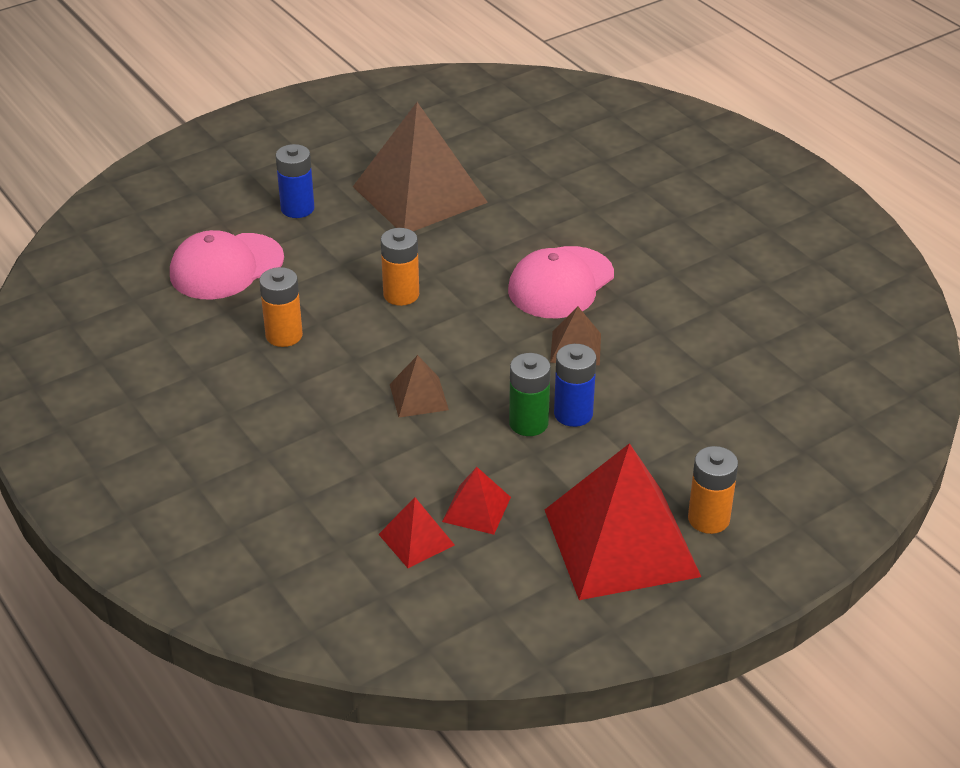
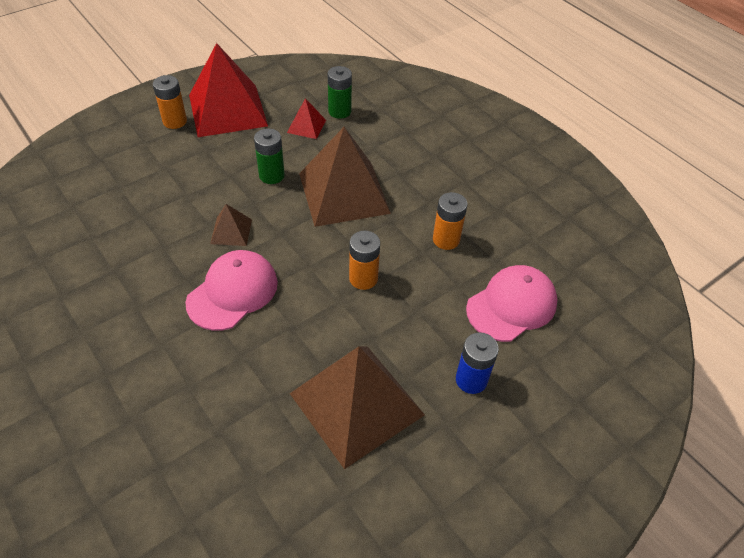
camera: 175 degrees right, 10 degrees up
red pyramid [378,497,455,568] -> green battery [328,66,352,119]
brown pyramid [390,355,449,418] -> brown pyramid [299,127,391,227], size x2.25
blue battery [554,344,596,427] -> none

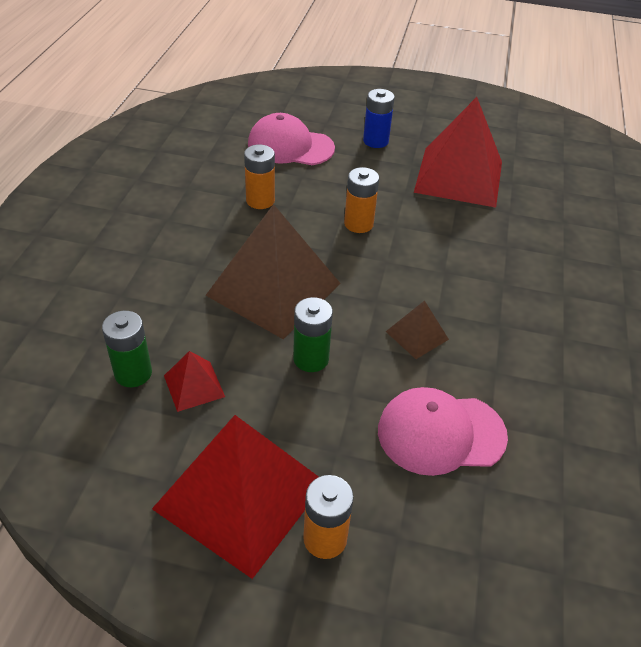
camera: 130 degrees left, 5 degrees down
pink cap [185,250,278,331] -> pink cap moved to [378,387,508,476]
brown pyramid [290,346,425,469] -> red pyramid [414,97,502,208]

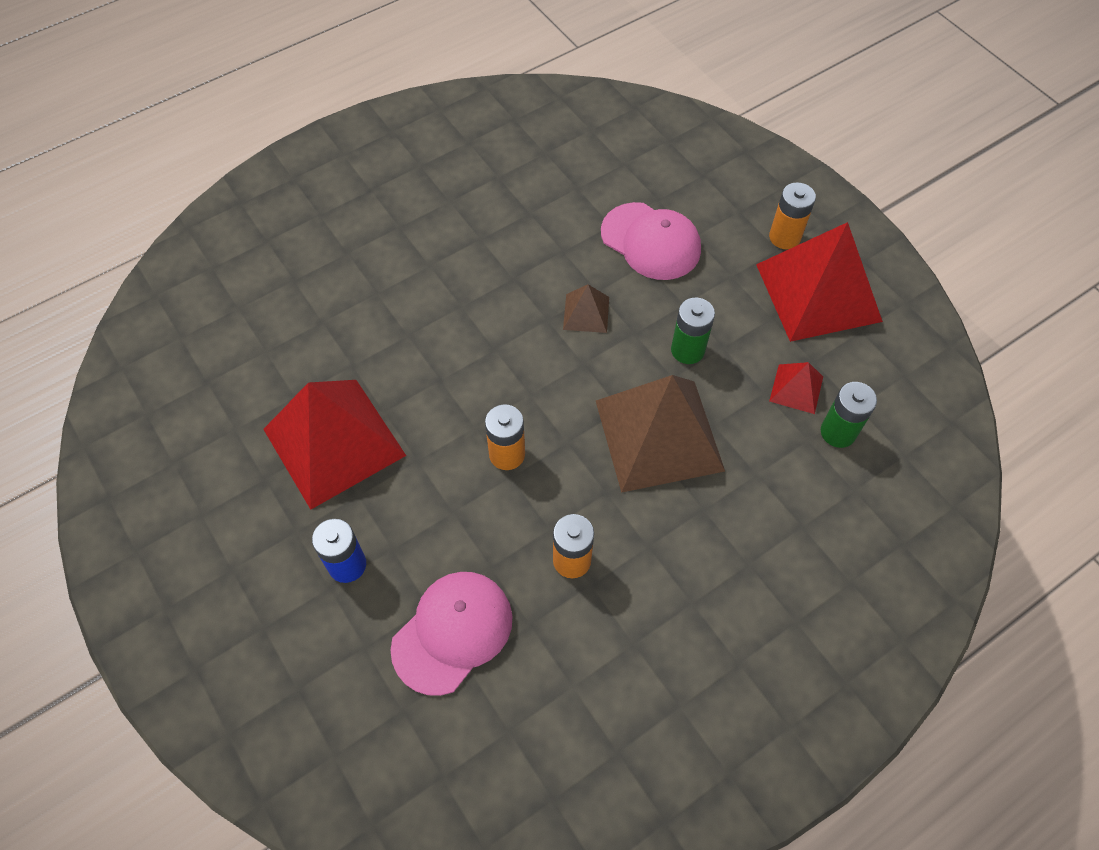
camera: 135 degrees left, 15 degrees up
pink cap [248,113,335,165] -> pink cap turned 105 degrees counterclockwise [391,572,513,696]

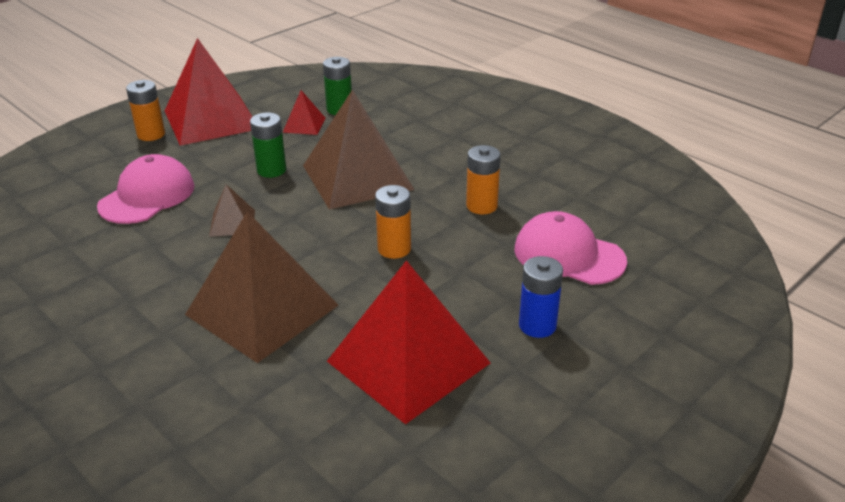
camera: 100 degrees left, 25 degrees down
none -> brown pyramid [185,212,339,363]

